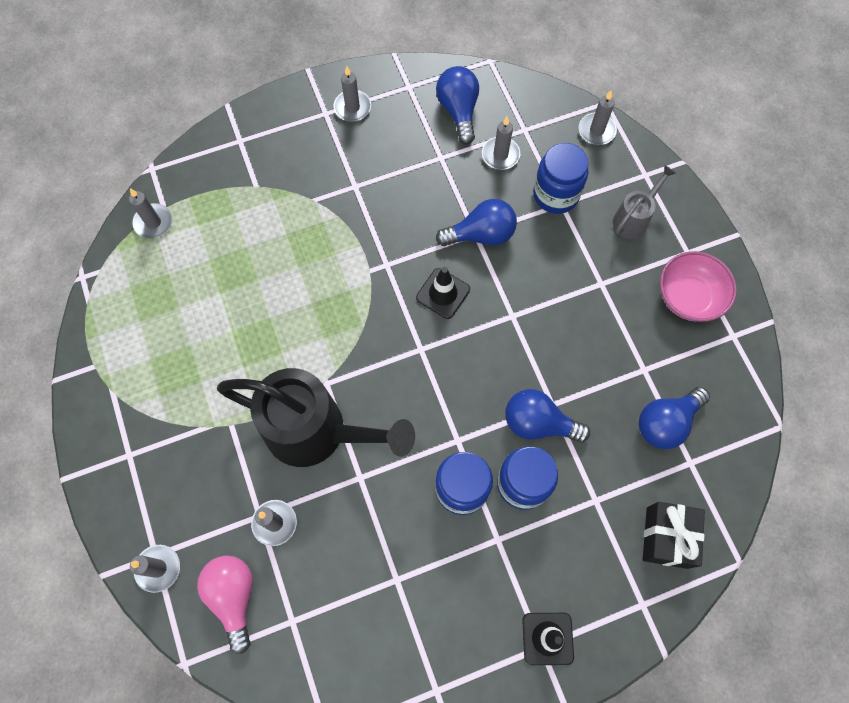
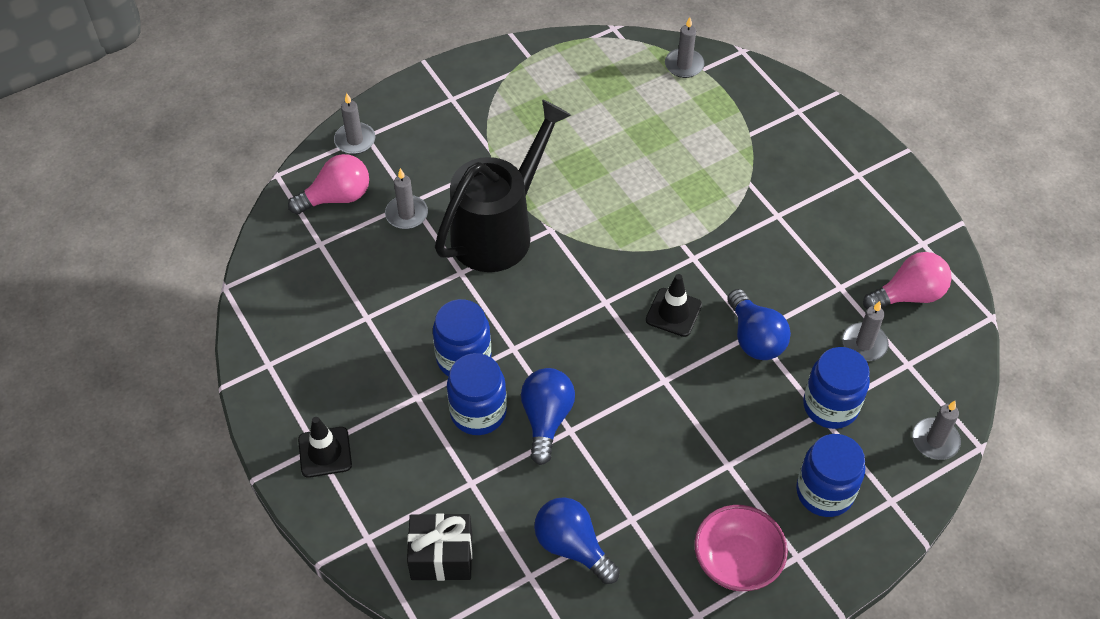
camera: 80 degrees right, 15 degrees down
black watering can [217,368,415,467] -> black watering can turned 150 degrees counterclockwise [435,99,571,272]
grey candle [333,66,371,122] -> none
blue light bulb [436,66,479,144] -> pink light bulb [863,252,952,309]
grey watering can [613,165,676,239] -> blue jar [796,434,865,517]

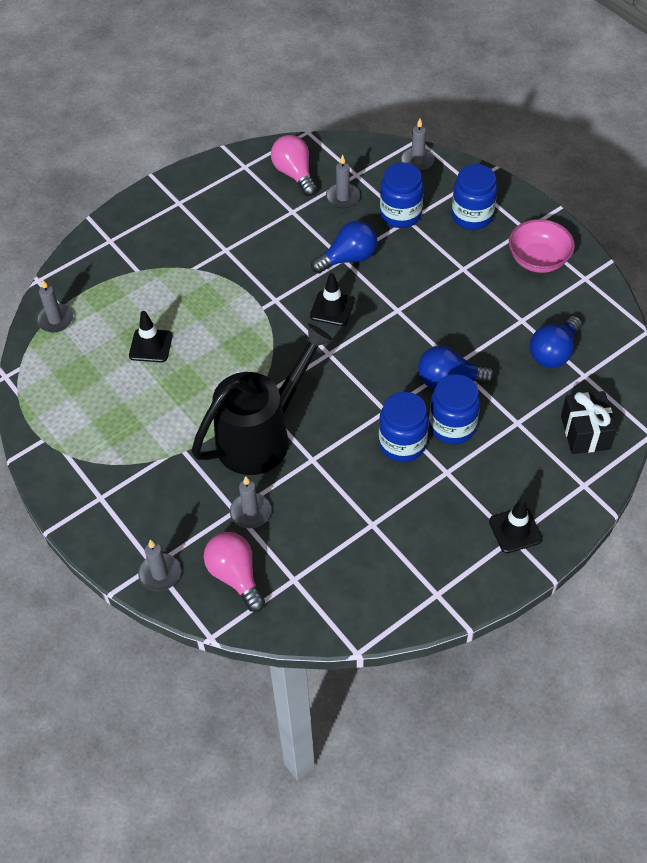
camera: 95 degrees left, 0 degrees up
black watering can [435,99,571,272] -> black watering can turned 105 degrees clockwise [192,323,333,475]
none -> black traffic cone [129,311,173,362]

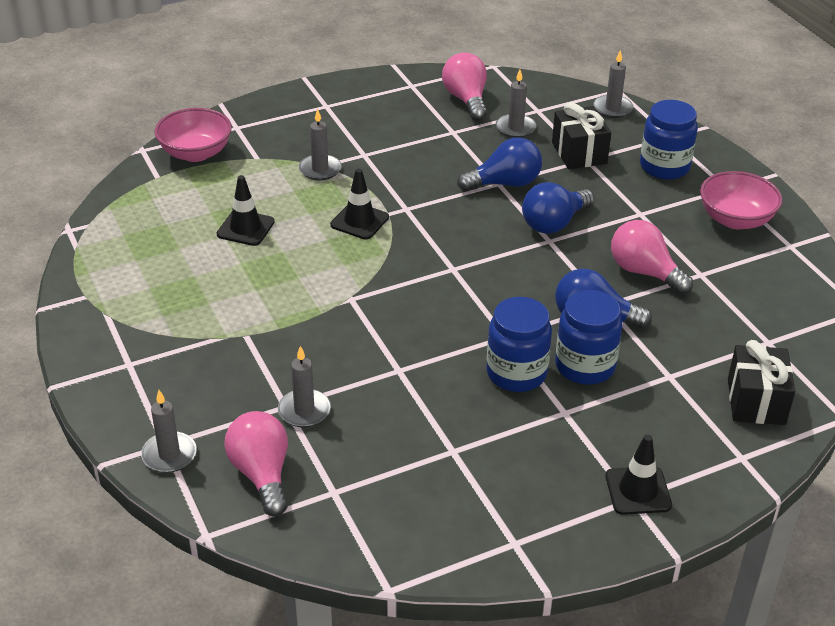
camera: 10 degrees right, 15 degrees down
grey candle [36,279,73,332] -> grey candle moved to [299,109,341,180]
black watering can [192,323,333,475] -> none
black traffic cone [310,273,355,326] -> black traffic cone moved to [330,169,389,239]
blue jar [380,163,424,228] -> black gift [552,102,611,169]
blue light bulb [530,316,582,368] -> blue light bulb moved to [522,182,594,234]
none -> pink bowl [154,108,232,162]
none -> pink light bulb [611,220,693,294]

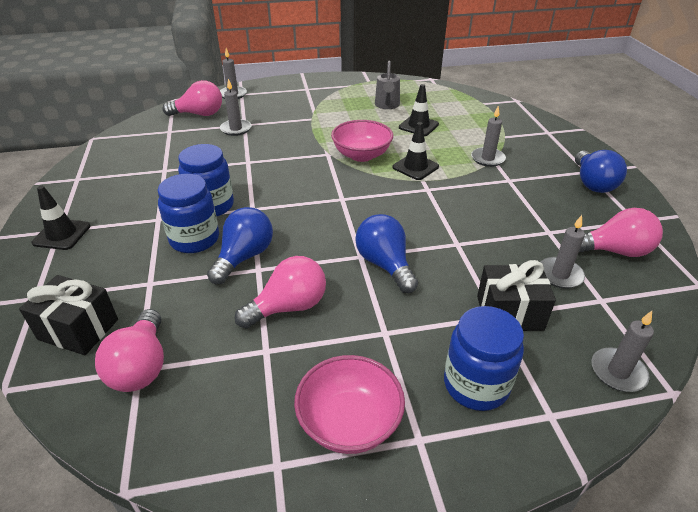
camera: 105 degrees right, 0 degrees up
pink bowl [154,108,232,162] -> pink bowl moved to [331,120,393,162]
blue light bulb [457,137,542,191] -> blue light bulb moved to [575,150,627,193]
none -> pink light bulb [95,309,164,392]
none -> grey watering can [375,61,400,109]

